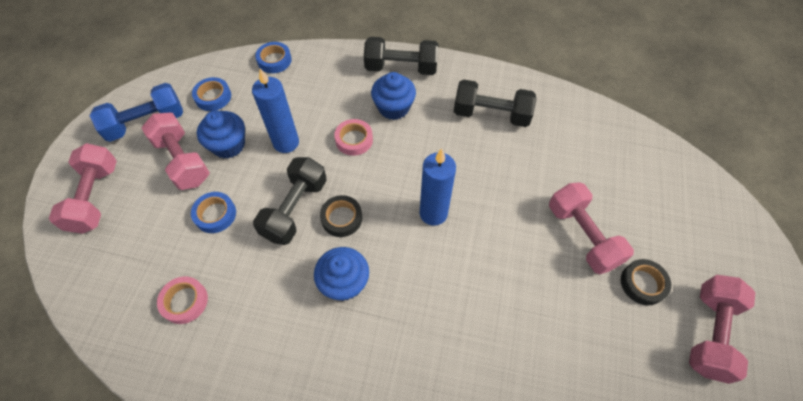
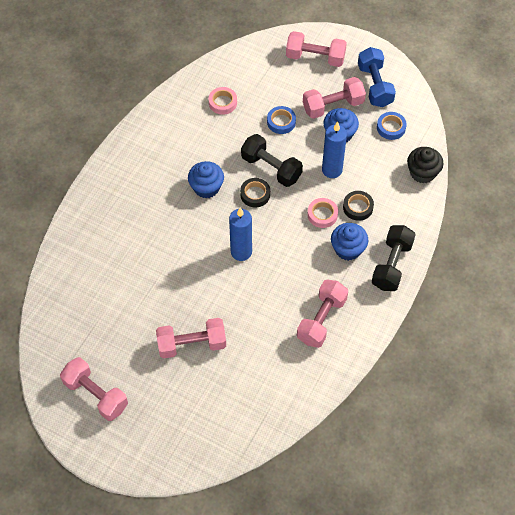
camera: 105 degrees right, 0 degrees up
blue tape [255,42,292,73] -> black cupcake [407,147,443,183]
black dumbbell [454,79,536,127] -> pink dumbbell [297,279,348,348]
black tape [621,259,671,305] -> black tape moved to [343,191,374,221]

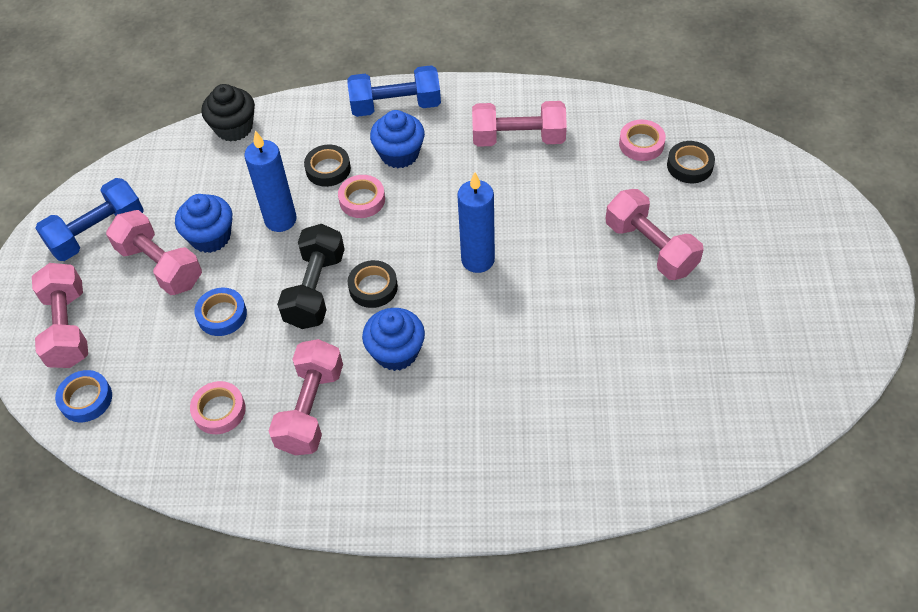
camera: 115 degrees left, 5 degrees down
pink dumbbell [60,357,128,421] -> pink dumbbell moved to [269,339,343,456]
black dumbbell [372,225,416,291] -> blue dumbbell [347,65,441,117]
blue tape [377,112,407,140] -> blue tape moved to [55,370,112,422]
none -> pink tape [619,119,666,161]
none -> black tape [667,141,715,183]

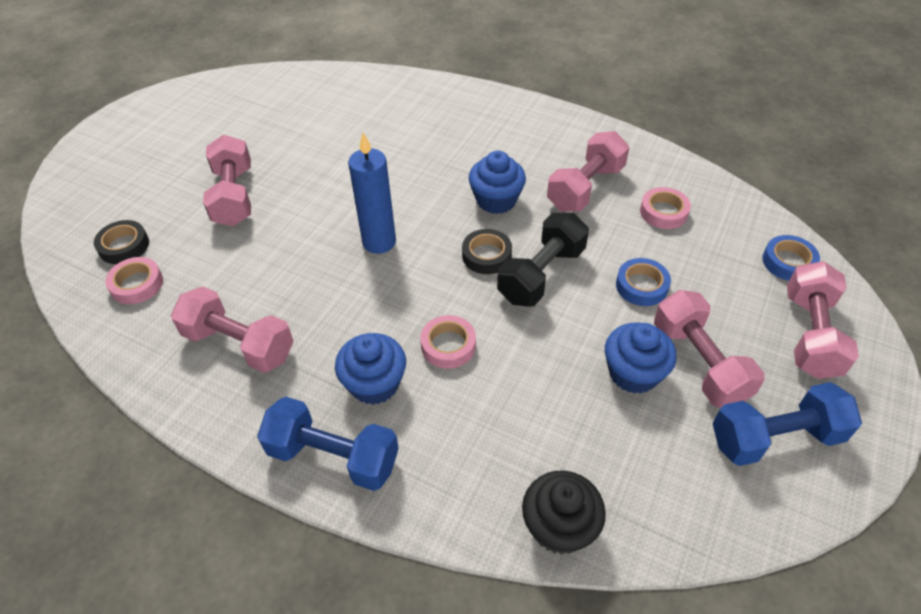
camera: 155 degrees left, 5 degrees down
blue candle [244,131,297,232] -> none
black tape [304,145,351,187] -> none

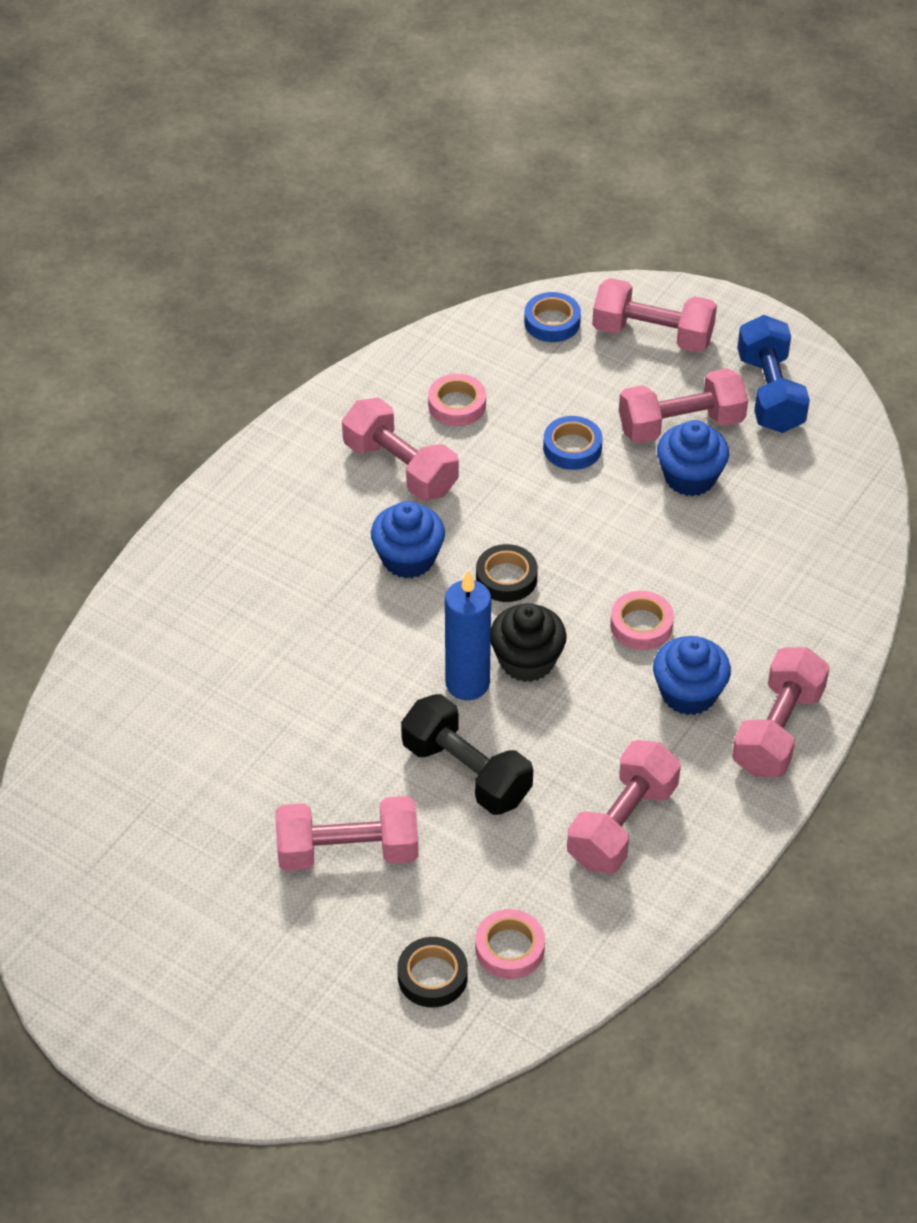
camera: 85 degrees left, 0 degrees up
blue dumbbell [257,397,399,491] -> pink dumbbell [732,647,830,777]
black dumbbell [497,212,589,307] -> black dumbbell moved to [401,694,533,815]
black cupcake [522,471,606,555] -> black cupcake moved to [491,603,567,682]

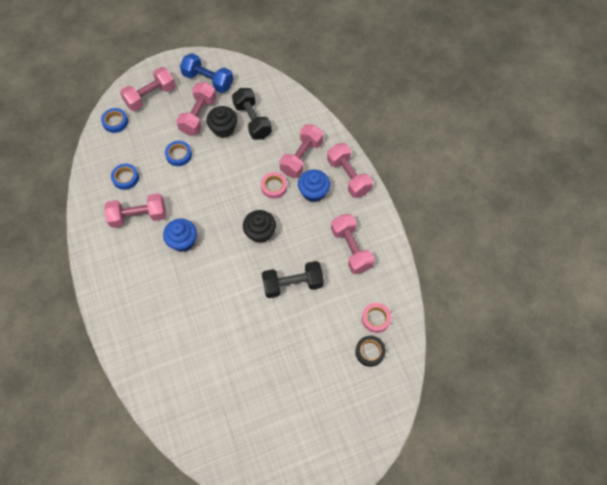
camera: 55 degrees left, 15 degrees up
pink dumbbell [276,796,419,871] -> pink dumbbell moved to [280,124,323,178]
pink tape [428,374,486,426] -> blue tape [111,163,139,190]
blue candle [445,571,491,700] -> none
black tape [476,544,538,602] -> none
blue cupcake [657,420,729,496] -> black cupcake [206,106,237,138]
none -> black dumbbell [232,88,272,140]

